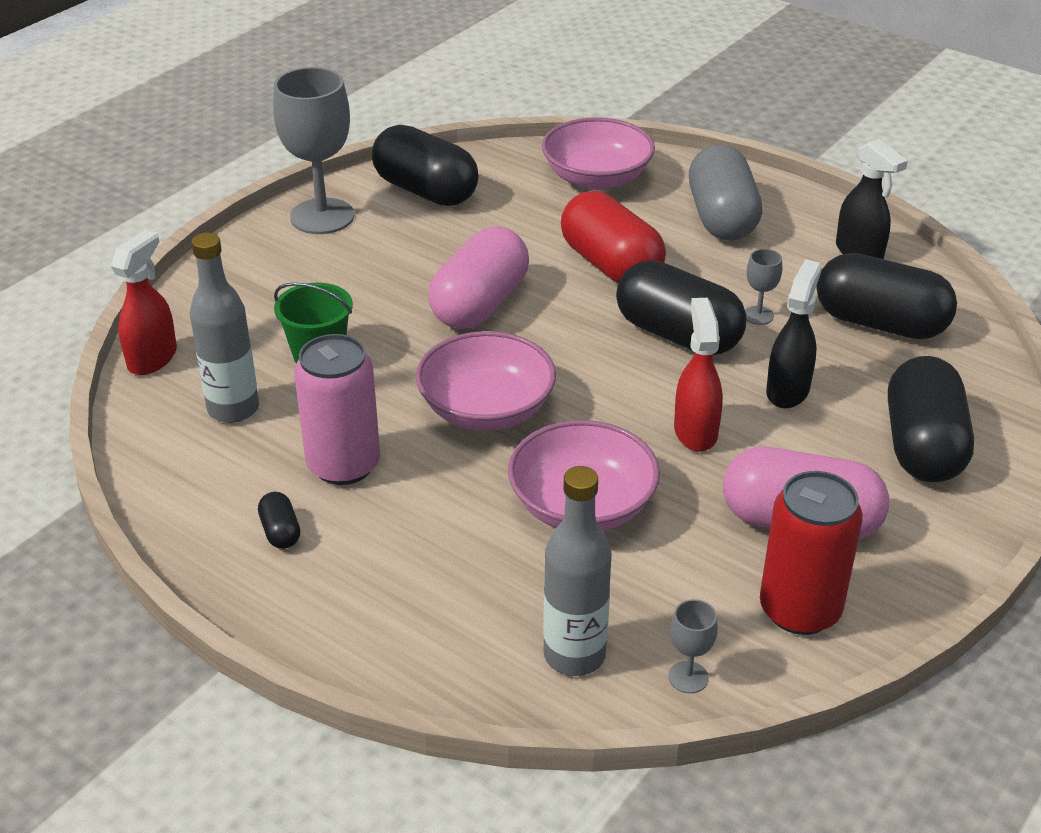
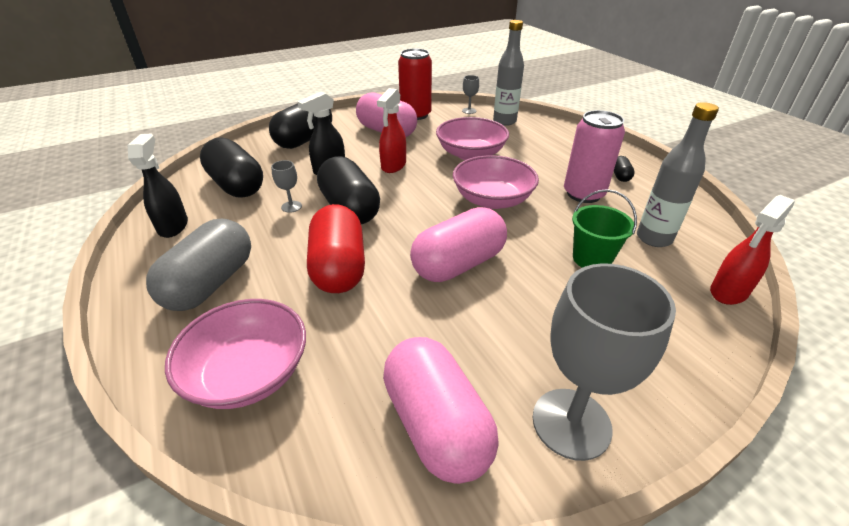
camera: 155 degrees left, 0 degrees up
black capsule [372,125,479,206] -> pink capsule [383,337,499,484]

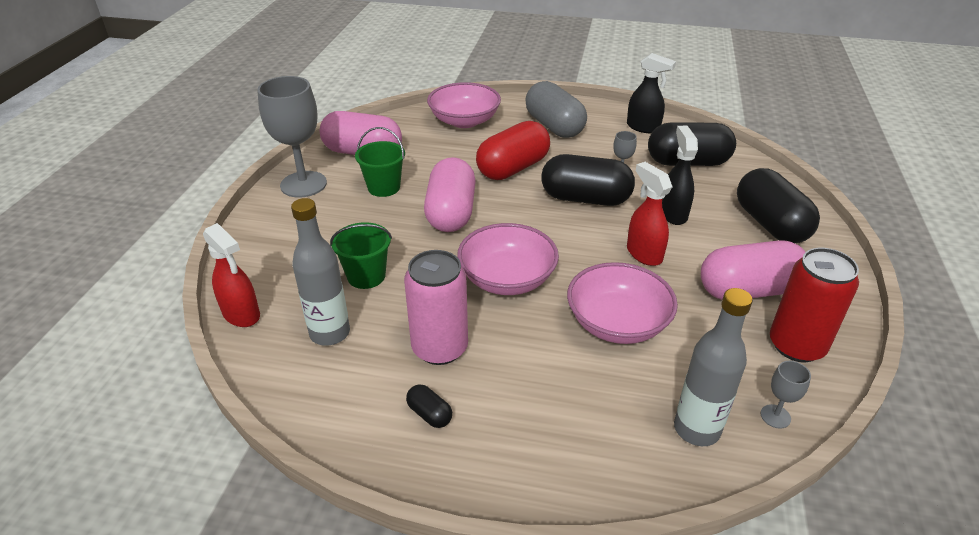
camera: 130 degrees right, 0 degrees up
red capsule [307,204,365,293] -> red capsule turned 75 degrees counterclockwise [476,121,550,180]
red spray bottle [710,195,795,305] -> red spray bottle turned 135 degrees clockwise [203,223,260,327]
none -> green bucket [355,127,405,197]

